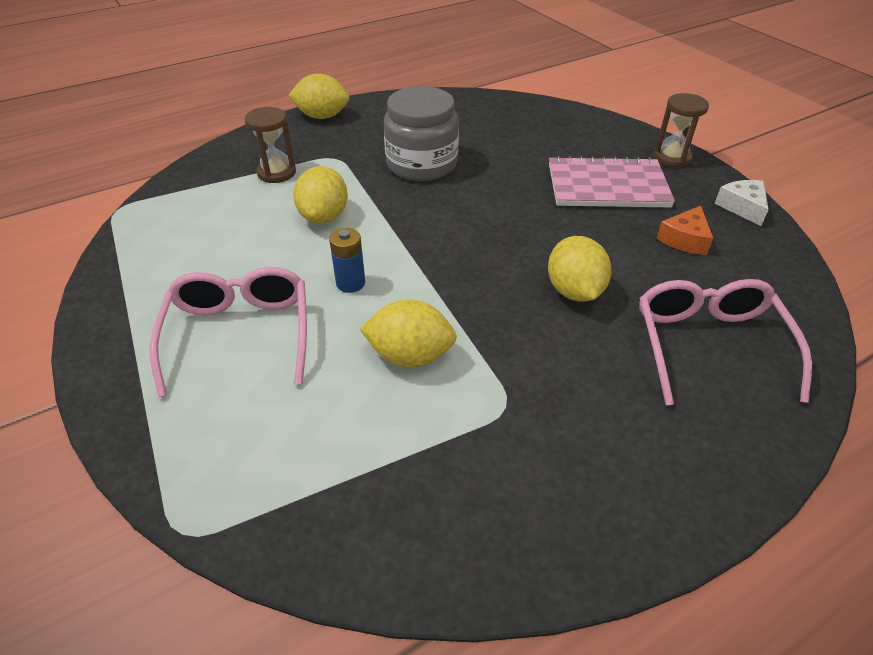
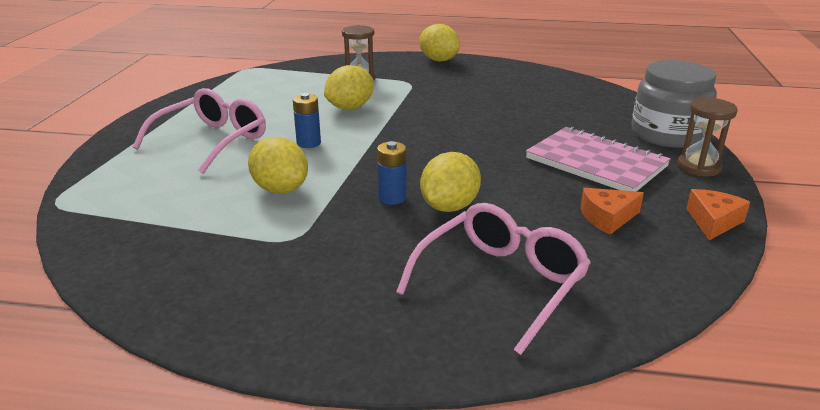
camera: 40 degrees right, 15 degrees down
grey jar [384,86,459,181] -> grey jar moved to [631,60,717,148]
white cheese [715,180,769,226] -> orange cheese [686,189,750,240]
none -> blue battery [377,141,407,205]

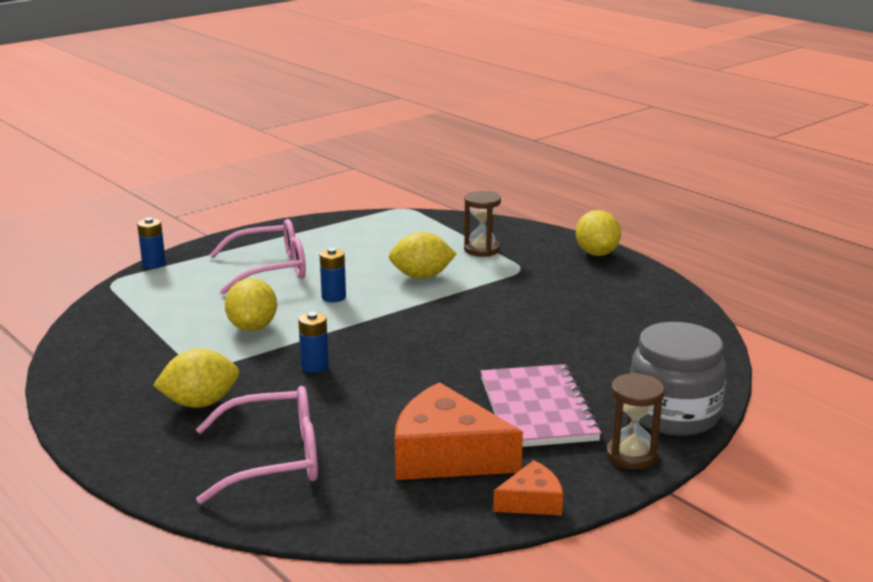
camera: 40 degrees right, 5 degrees down
yellow lemon [420,152,481,212] -> yellow lemon moved to [153,349,239,408]
orange cheese [581,188,644,235] -> orange cheese [395,382,523,480], size x1.95
none -> blue battery [137,218,166,269]

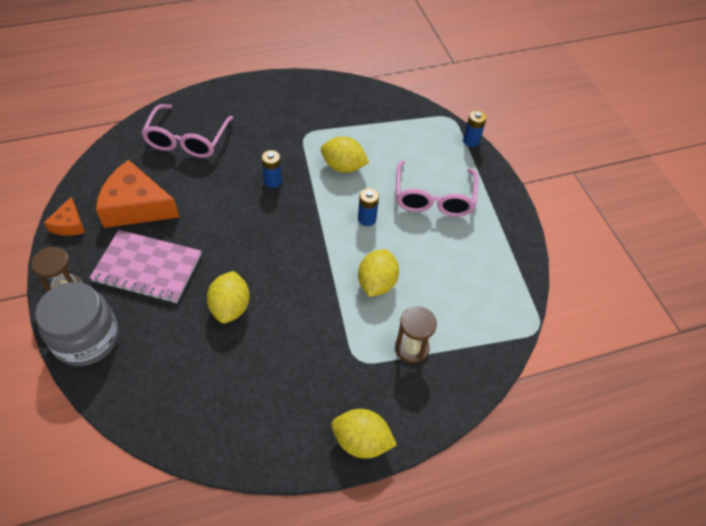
camera: 110 degrees right, 30 degrees up
yellow lemon [153,349,239,408] -> yellow lemon moved to [207,271,250,324]
orange cheese [395,382,523,480] -> orange cheese turned 120 degrees counterclockwise [96,160,179,228]

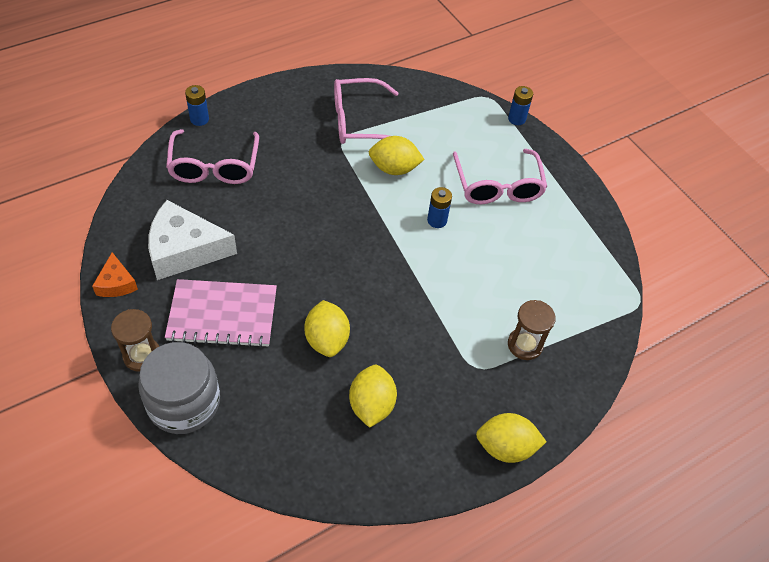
camera: 15 degrees left, 0 degrees up
orange cheese [96,160,179,228] -> white cheese [148,200,237,280]
blue battery [261,150,282,188] -> blue battery moved to [185,85,209,126]
yellow lemon [358,249,399,297] -> yellow lemon moved to [349,365,397,428]
none -> pink glasses [334,78,399,144]

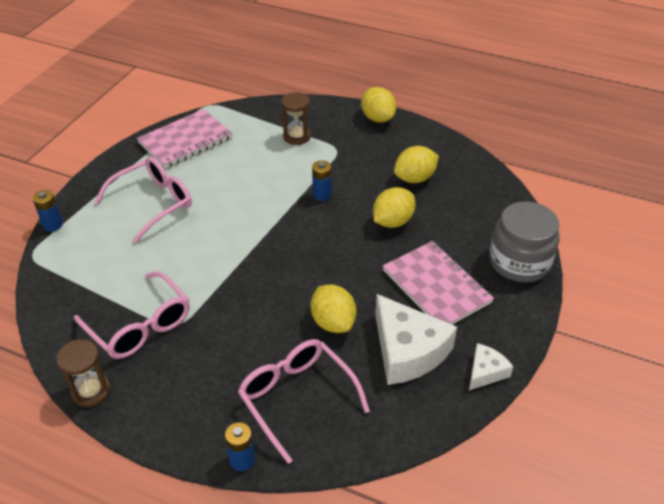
camera: 120 degrees left, 10 degrees down
orange cheese [92,252,138,297] -> white cheese [469,343,513,390]
brown hourglass [111,309,159,372] -> brown hourglass moved to [57,339,110,407]
pink glasses [166,129,259,184] -> pink glasses turned 90 degrees counterclockwise [238,339,370,464]
yellow lemon [369,136,425,175] -> yellow lemon moved to [311,284,356,333]
blue battery [427,187,452,228] -> blue battery moved to [312,160,331,201]
none -> pink notebook [137,109,232,168]

